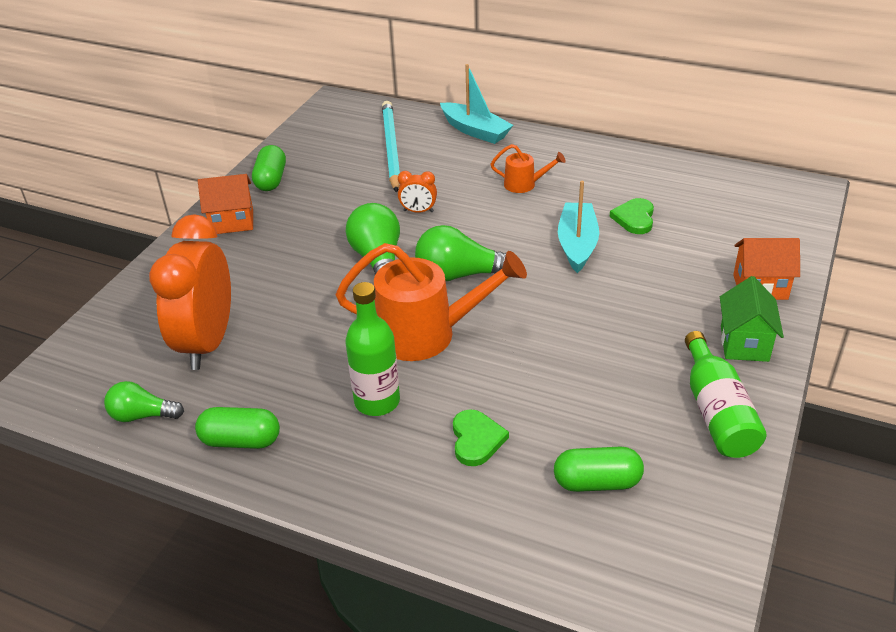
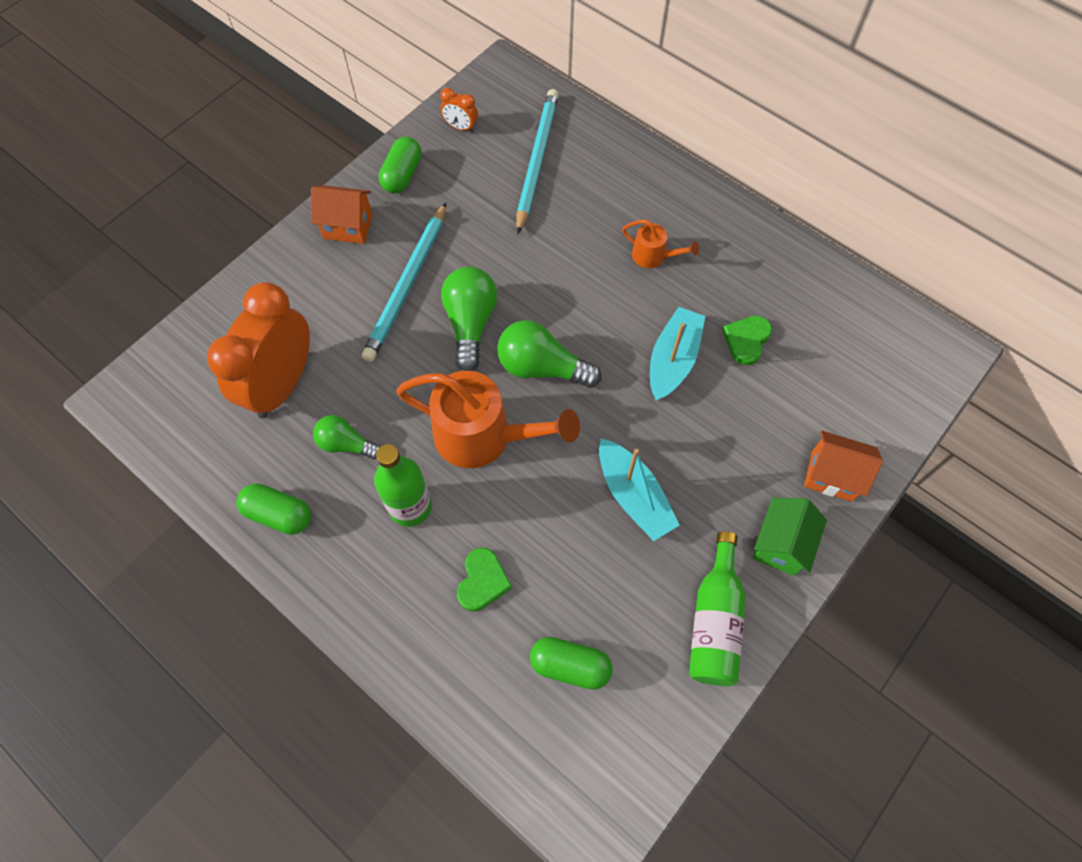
camera: 15 degrees right, 25 degrees up
green light bulb [104,381,184,422] -> green light bulb moved to [313,415,381,459]
orange clock [398,171,437,213] -> orange clock moved to [440,88,478,132]
turquoise boat [440,64,513,144] -> turquoise boat moved to [599,438,680,541]
none -> turquoise pencil [362,203,446,362]

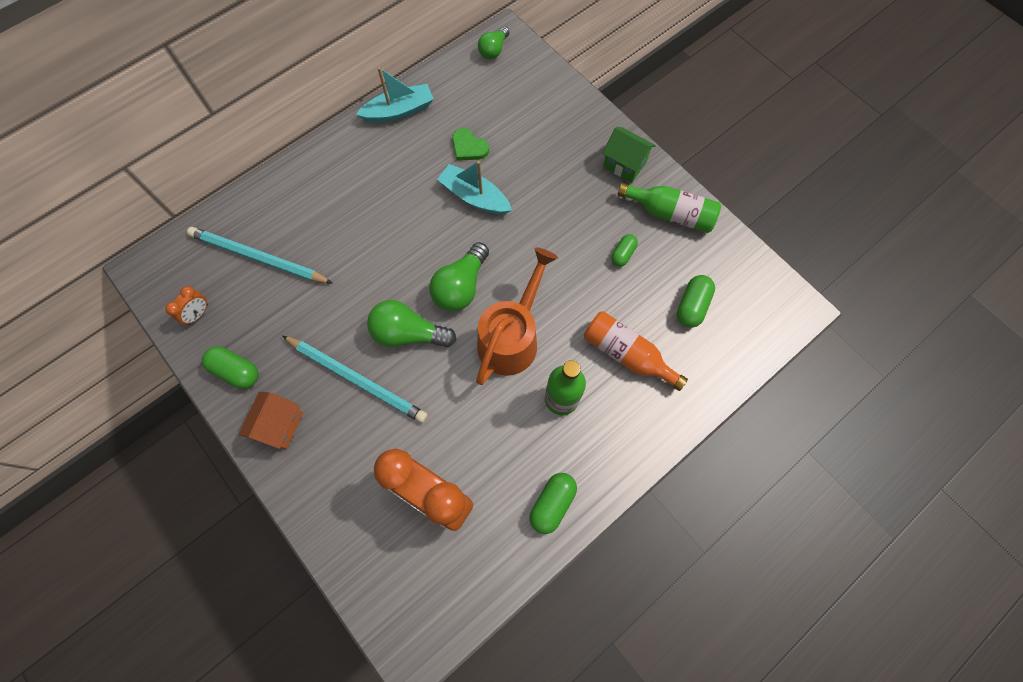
camera: 80 degrees left, 5 degrees up
green light bulb [313,415,381,459] -> green light bulb moved to [478,26,510,59]
green heart [457,548,512,611] -> orange bottle [584,311,688,391]
turquoise boat [599,438,680,541] -> turquoise boat moved to [356,67,434,123]
orange watering can [622,220,699,268] -> none
orange house [804,431,883,502] -> none
none -> green capsule [611,234,638,267]

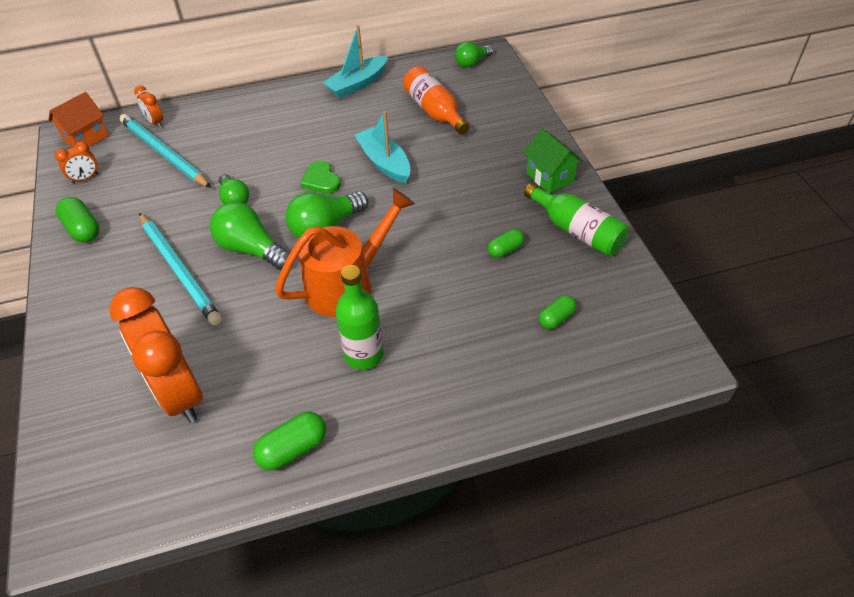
camera: 25 degrees right, 20 degrees down
orange house [239,392,303,449] -> orange house moved to [48,92,109,148]
turquoise boat [356,67,434,123] -> turquoise boat turned 135 degrees clockwise [323,25,388,98]
green heart [452,128,489,161] -> green heart moved to [300,161,341,194]
orange bottle [584,311,688,391] -> orange bottle moved to [403,66,470,135]
green capsule [677,275,715,328] -> green capsule [539,295,576,329], size x0.67
none -> orange clock [134,86,163,127]
none -> green light bulb [219,174,249,204]

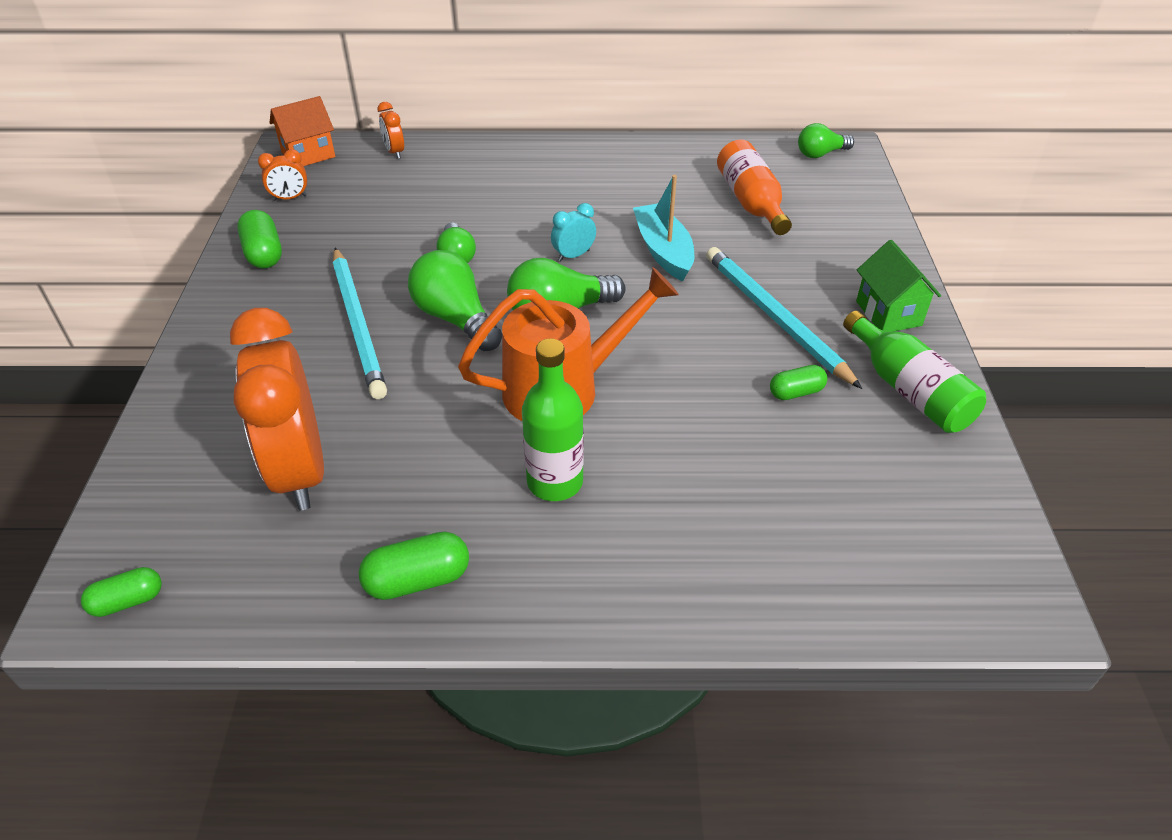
camera: 15 degrees right, 5 degrees down
turquoise pencil [119,114,211,188] -> turquoise pencil moved to [706,247,862,389]
green heart [300,161,341,194] -> turquoise clock [551,203,596,261]
turquoise boat [323,25,388,98] -> none
green capsule [539,295,576,329] -> green capsule moved to [81,567,162,617]

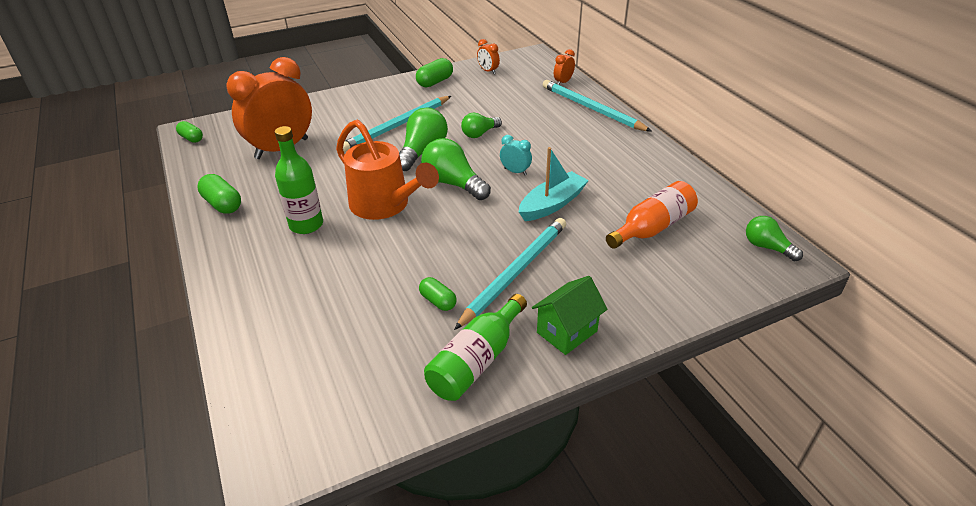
camera: 65 degrees right, 5 degrees down
orange house [270,96,335,166] -> none
none -> turquoise pencil [543,80,652,132]

